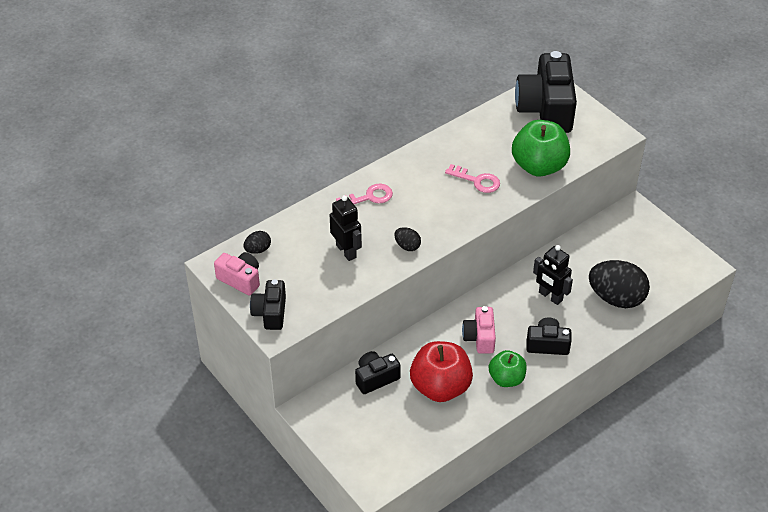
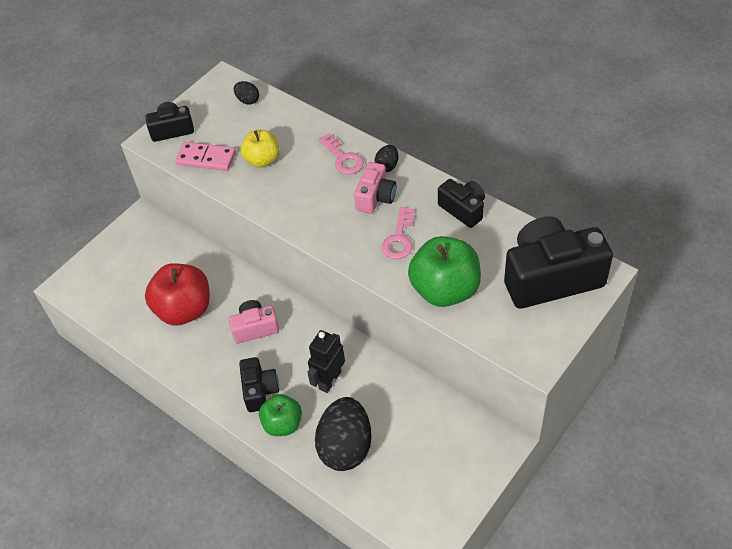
camera: 80 degrees right, 5 degrees up
pink camera [214,252,260,295] -> pink camera moved to [354,162,396,214]
black robot [330,195,362,261] -> yellow apple [240,130,280,168]
black camera [355,351,401,394] -> black camera moved to [438,179,485,228]
black egg [394,227,421,251] -> black egg moved to [374,145,398,172]
green apple [489,350,527,387] -> green apple moved to [259,394,302,436]
none -> pink domino [175,142,236,171]

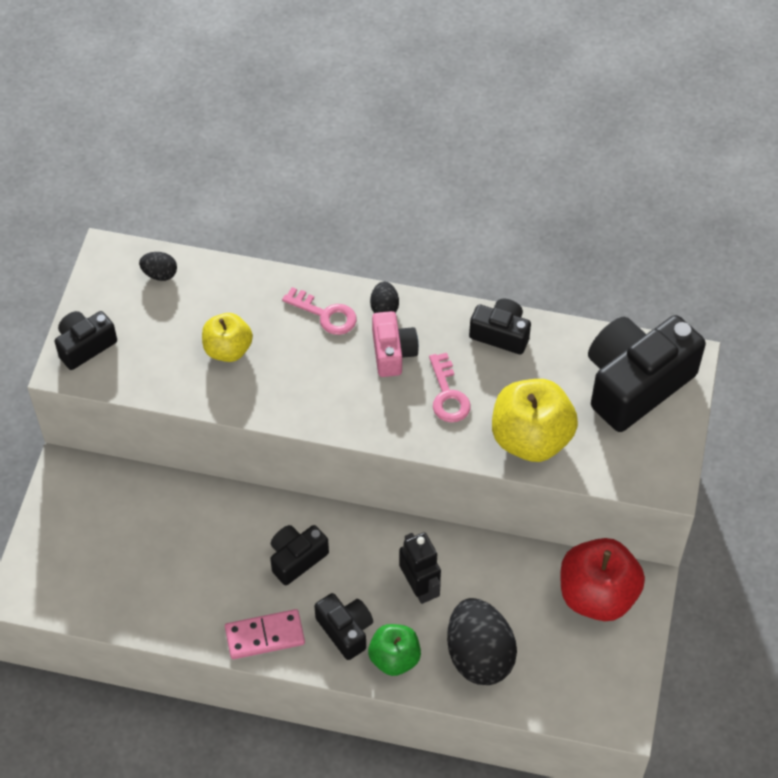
camera: 30 degrees left, 5 degrees up
red apple [145,263,210,326] -> red apple moved to [561,538,645,621]
pink domino [175,142,236,171] -> pink domino moved to [225,609,305,659]
pink camera [229,300,279,343] -> black camera [270,525,329,585]
black robot [307,330,345,393] -> black robot turned 150 degrees clockwise [399,532,441,604]
green apple [408,236,481,307] -> yellow apple [492,379,578,462]

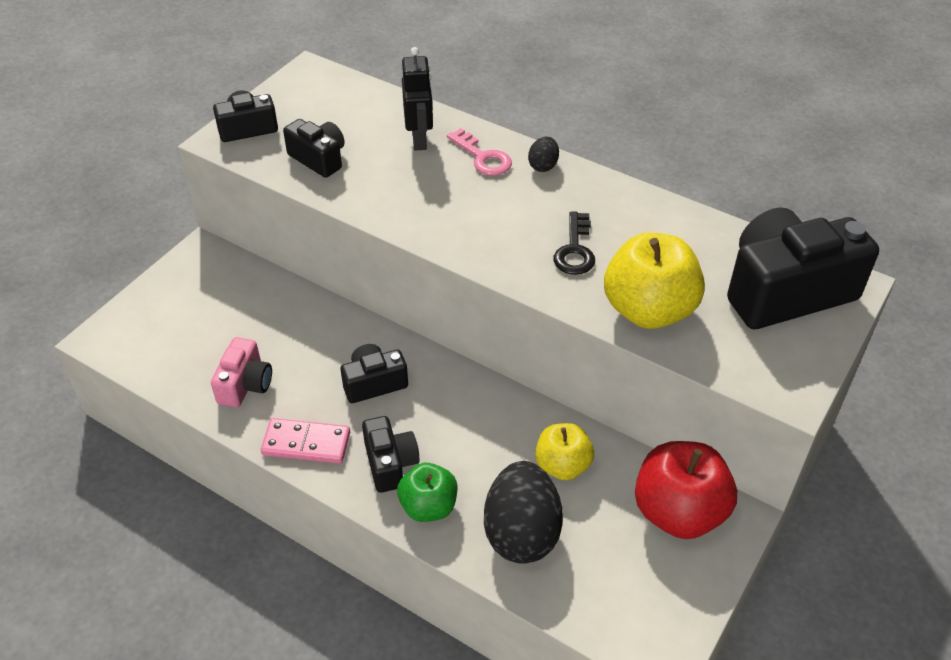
camera: 20 degrees right, 10 degrees down
black egg [139,252,177,281] -> none
yellow apple [202,313,253,362] -> yellow apple moved to [535,423,594,480]
pink camera [372,311,419,377] -> pink camera moved to [211,337,272,407]
black robot [399,532,441,604] -> black robot moved to [402,47,433,151]
pink key [429,353,471,423] -> black key [554,211,595,275]
black camera [469,299,531,354] -> black camera moved to [283,119,345,178]

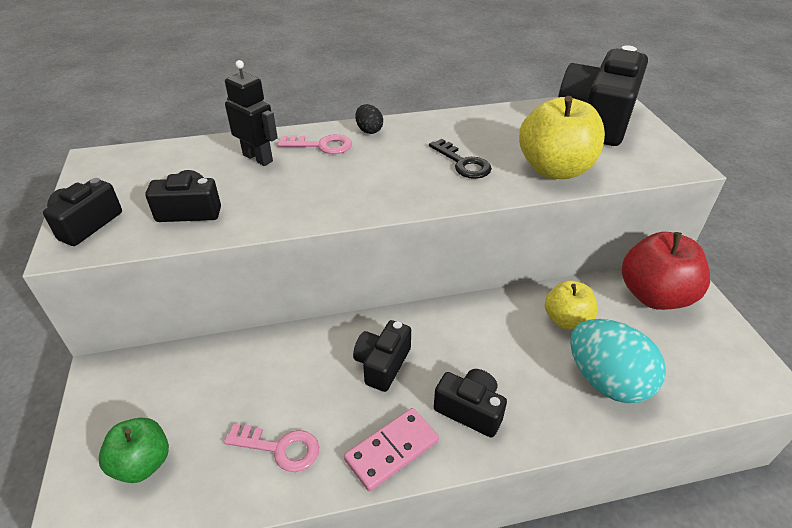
camera: 45 degrees left, 5 degrees down
pink camera [211,337,272,407] -> pink key [224,424,319,472]
green apple [397,463,457,522] -> green apple moved to [99,418,169,483]
black egg [484,461,563,564] -> turquoise egg [570,319,666,403]

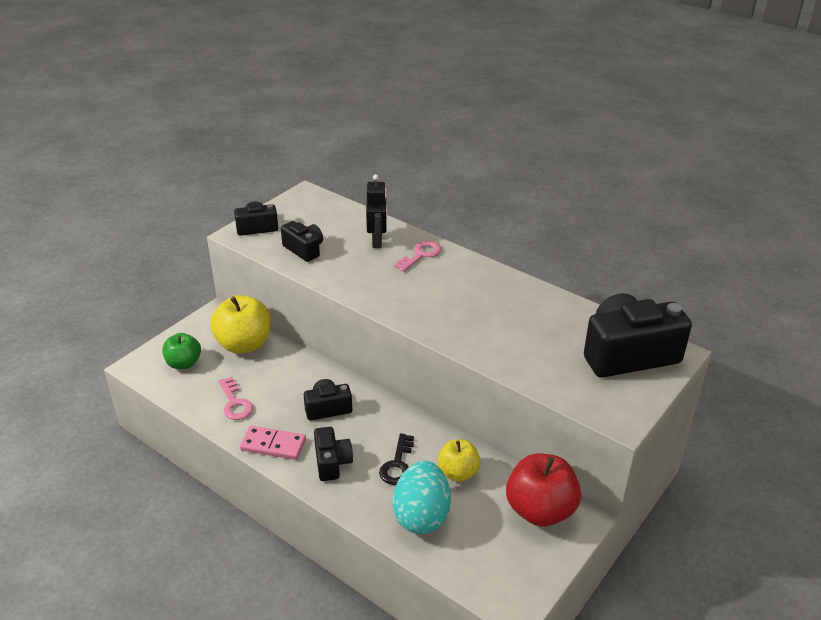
camera: 50 degrees right, 5 degrees down
pink key [277,134,352,154] -> pink key turned 105 degrees counterclockwise [394,241,442,272]
black egg [355,104,383,134] -> none
black key [429,139,492,179] -> black key moved to [379,434,414,485]
yellow apple [519,96,605,179] -> yellow apple moved to [210,295,271,354]

